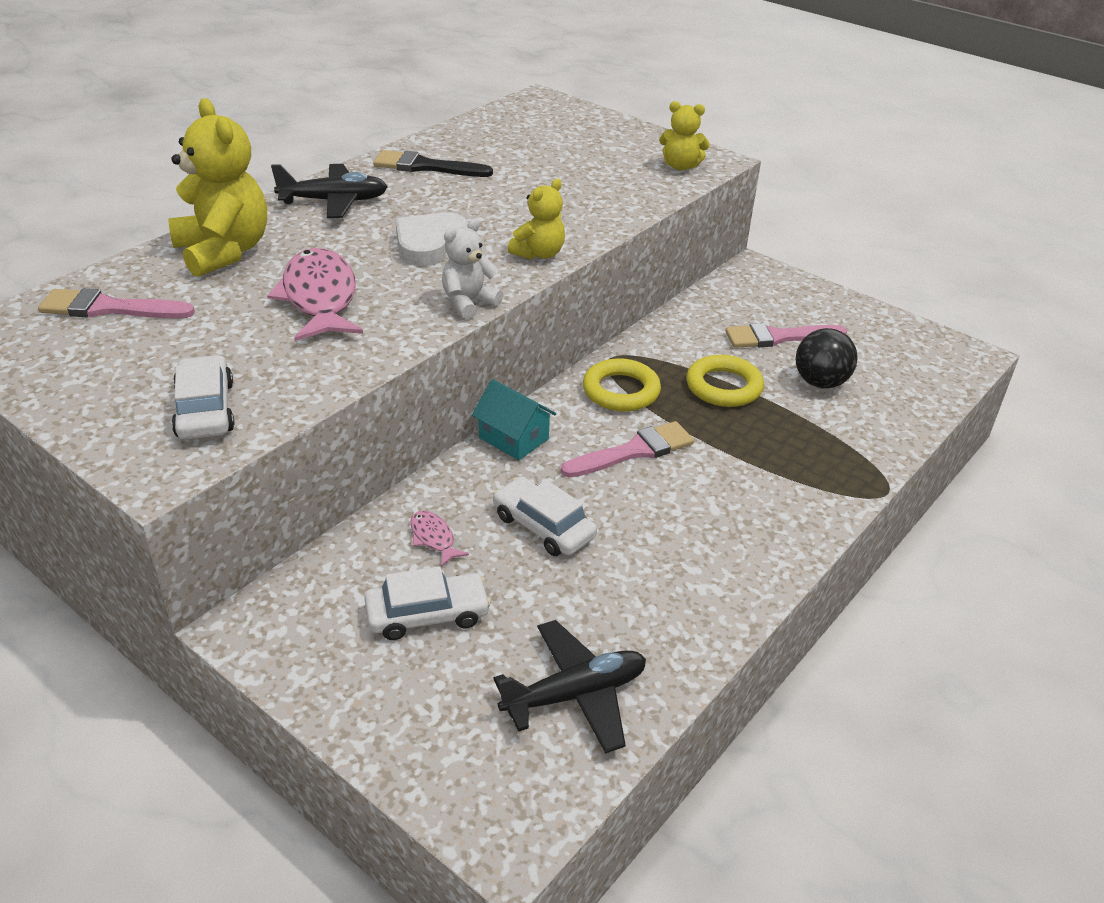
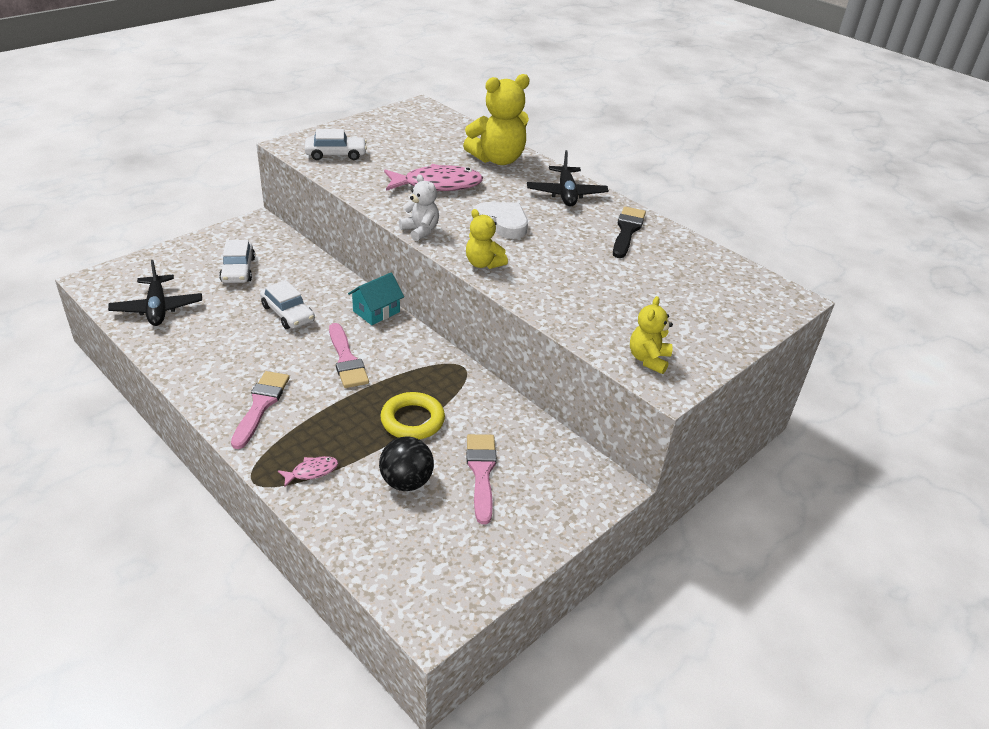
camera: 95 degrees right, 0 degrees up
pink brush [38,288,195,319] -> pink brush moved to [231,371,290,449]
pink fish [410,511,469,567] -> pink fish moved to [278,456,338,488]
white car [493,476,597,556] -> white car turned 90 degrees clockwise [260,280,315,329]
yellow ring [583,358,661,412] -> none

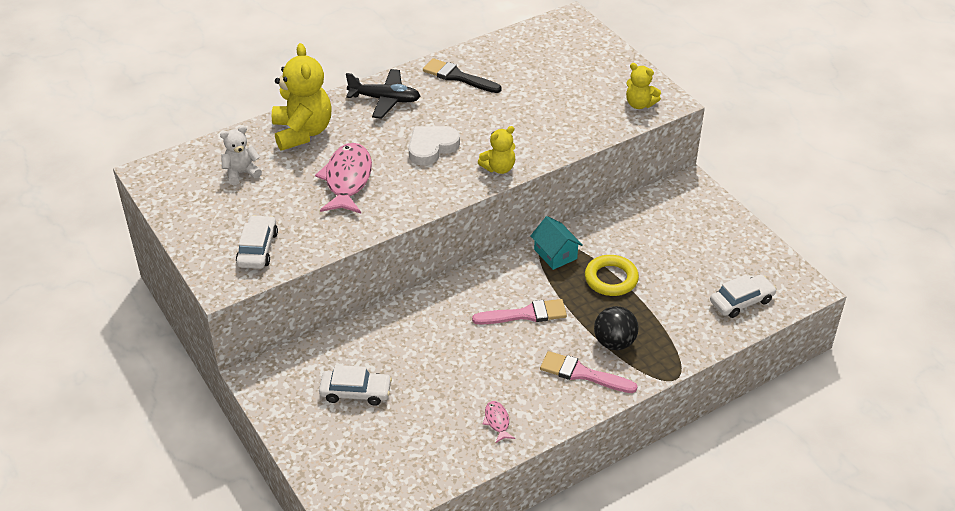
camera: 75 degrees left, 5 degrees up
black plane [108,260,202,326] -> none
white car [260,280,315,329] -> white car moved to [710,274,777,318]
pink fish [278,456,338,488] -> pink fish moved to [483,401,515,443]
turquoise house [348,273,404,325] -> turquoise house moved to [531,216,583,270]
black ball [379,436,434,491] -> black ball moved to [594,306,638,350]
white teddy bear [399,174,439,241] -> white teddy bear moved to [220,126,262,185]
pink brush [467,434,497,524] -> none

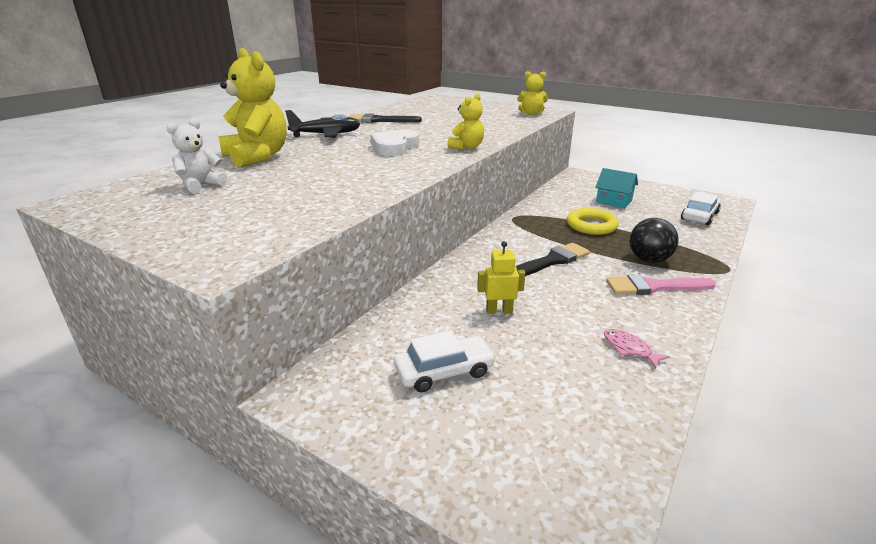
camera: 25 degrees left, 15 degrees down
white car [236,215,278,269] -> none
pink fish [315,143,372,213] -> none
pink brush [472,299,567,325] -> black brush [515,243,590,276]
turquoise house [531,216,583,270] -> turquoise house moved to [595,168,638,208]
none -> yellow robot [477,241,525,314]

